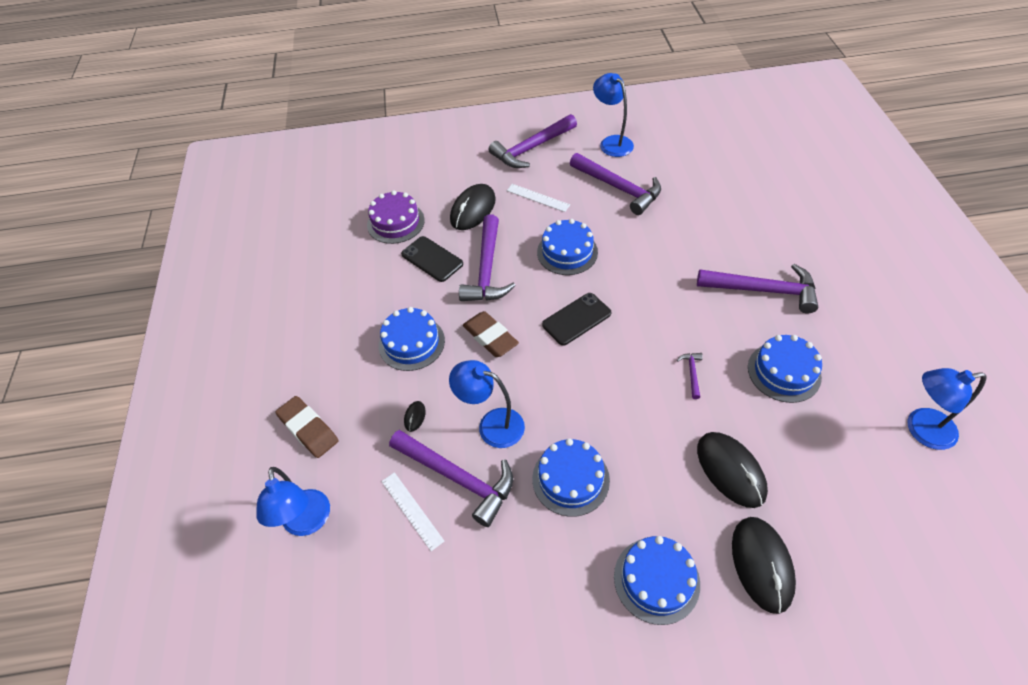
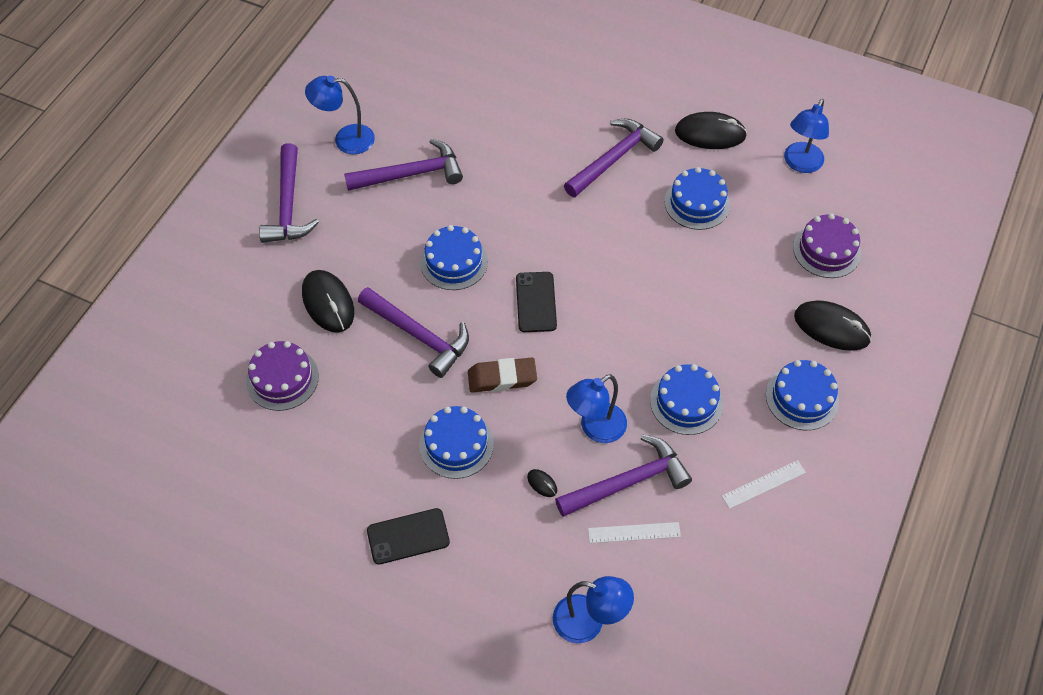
camera: 60 degrees left, 5 degrees up
brown eraser [275,396,338,458] -> none
black phone [401,236,463,282] -> black phone moved to [367,508,450,565]
white ruler [507,184,570,212] -> white ruler moved to [722,460,806,509]
purple hammer [677,353,703,399] -> none
black mouse [697,432,768,508] -> black mouse moved to [675,112,747,149]
none -> purple cake [793,213,861,278]

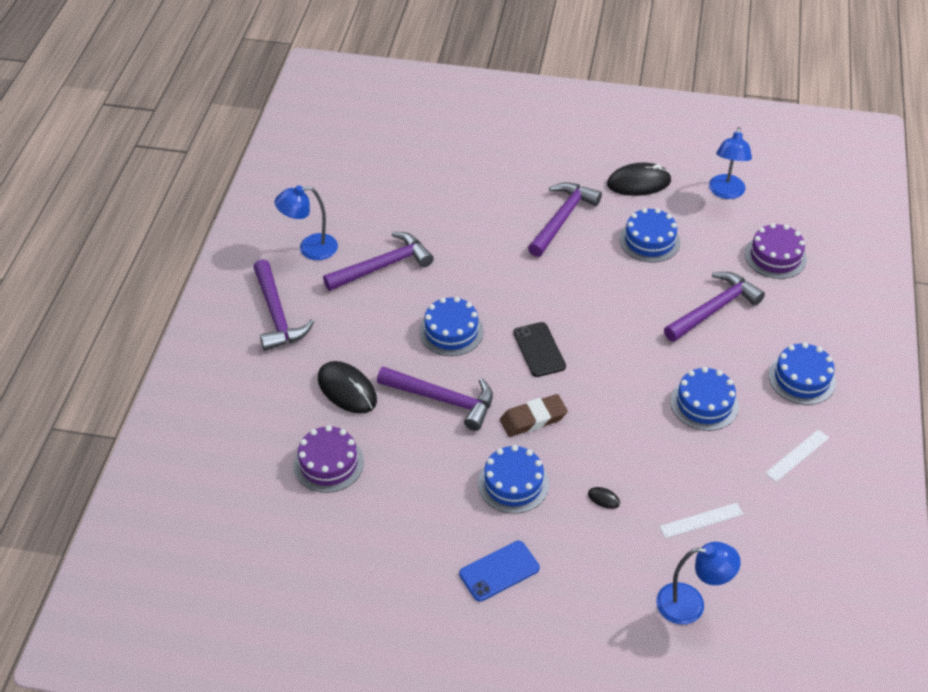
camera: 15 degrees left, 10 degrees down
black phone [367,508,450,565] -> blue phone [459,541,540,602]
purple hammer [555,435,692,517] -> purple hammer moved to [664,272,765,342]
blue lamp [566,374,627,443] -> none
black mouse [794,300,871,351] -> none

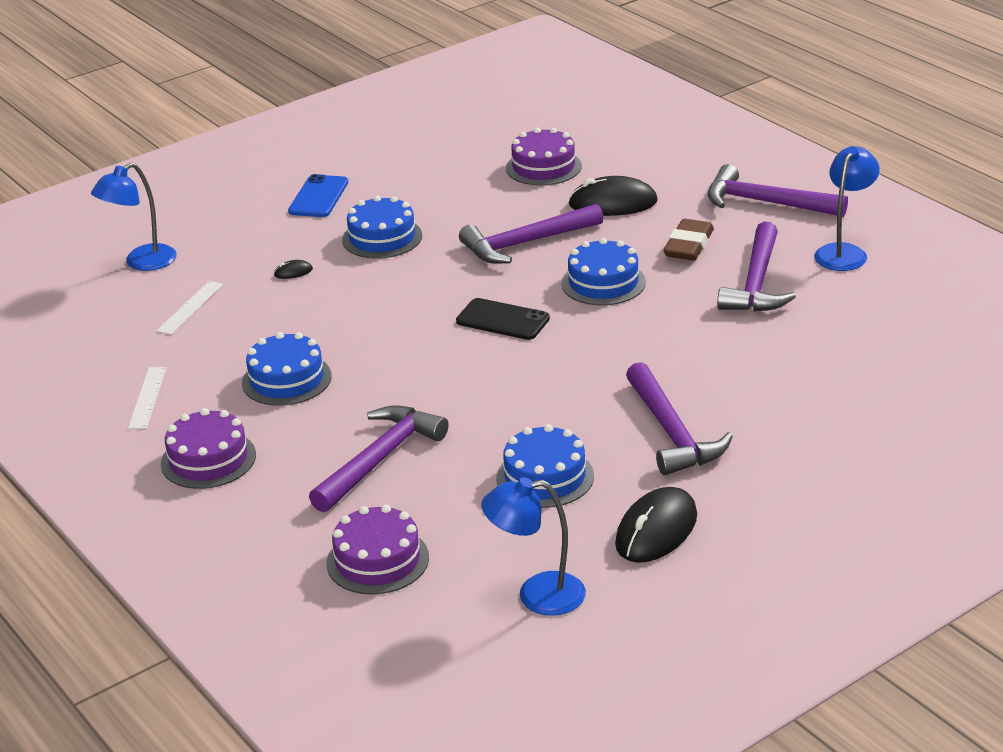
camera: 135 degrees right, 15 degrees down
brown eraser [500,394,568,437] -> brown eraser moved to [664,219,714,261]
purple hammer [664,272,765,342] -> purple hammer turned 150 degrees counterclockwise [309,405,449,512]
blue lamp [709,127,752,199] -> blue lamp turned 60 degrees counterclockwise [481,477,586,616]
blue cake [768,342,836,405] -> purple cake [161,408,256,489]

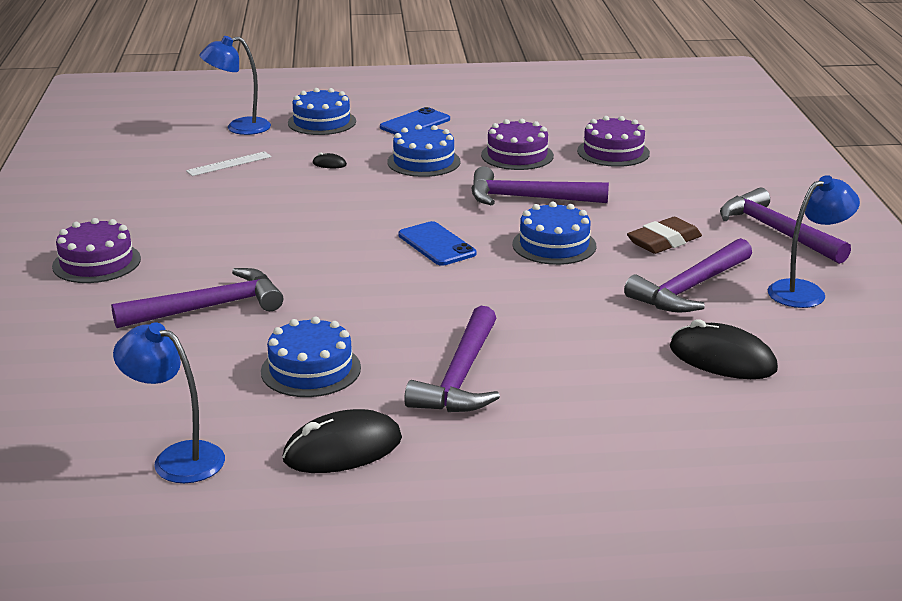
camera: 30 degrees right, 5 degrees down
white ruler [128,367,167,429] -> none
blue cake [242,332,332,406] -> blue cake moved to [288,88,356,135]
purple cake [326,505,429,595] -> purple cake moved to [481,119,554,170]
black phone [456,298,550,340] -> blue phone [398,221,476,266]
black mouse [568,176,658,216] -> black mouse moved to [670,319,778,379]

